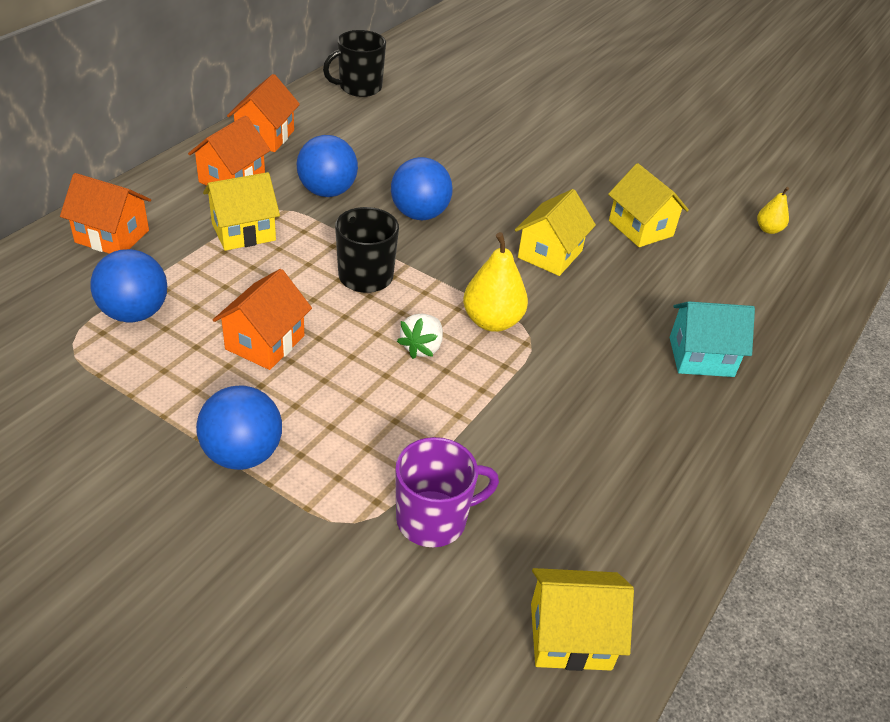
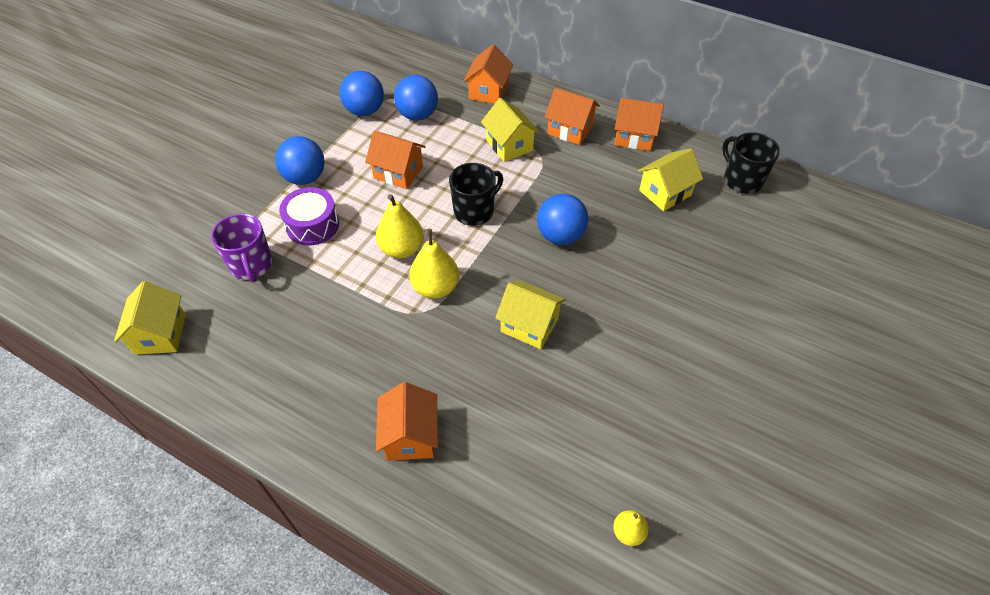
camera: 90 degrees right, 10 degrees up
blue ball [296,135,358,197] -> blue ball moved to [340,71,384,116]
white strawberry [397,314,443,359] -> yellow pear [376,194,424,259]
yellow house [608,163,689,247] -> yellow house moved to [638,148,703,211]
turquoise house [670,301,755,377] -> orange house [376,382,438,461]
none -> purple drum [279,187,339,245]

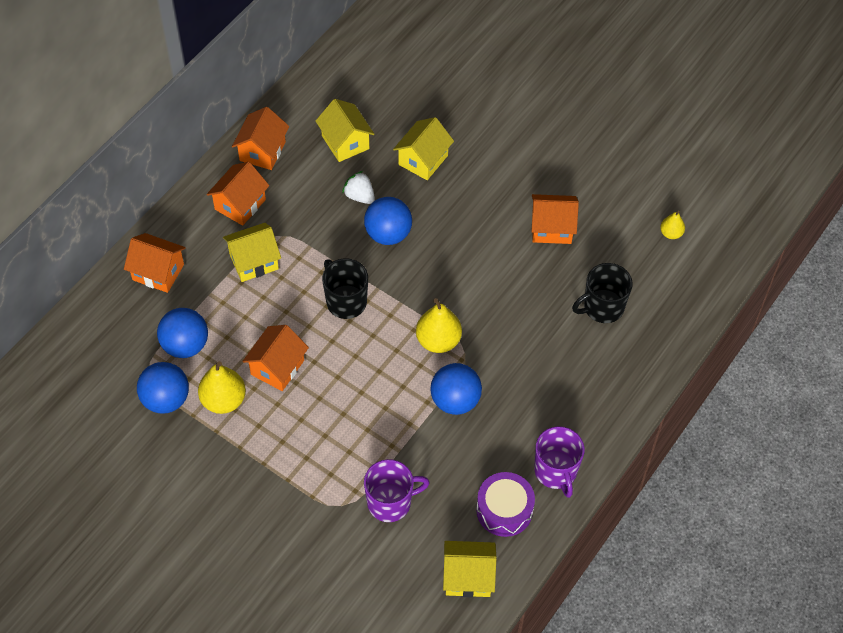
camera: 85 degrees left, 5 degrees up
blue ball [275,136,325,185] -> blue ball moved to [430,363,482,415]
purple drum [279,187,339,245] -> purple drum moved to [476,472,535,537]
yellow pear [376,194,424,259] -> yellow pear moved to [198,361,246,414]
orange house [376,382,438,461] -> orange house moved to [531,194,579,244]
yellow house [495,280,566,349] -> yellow house moved to [393,117,454,180]
black mug [722,133,780,194] -> black mug moved to [572,263,633,323]
none -> white strawberry [342,171,375,204]
none -> purple mug [534,426,585,498]

